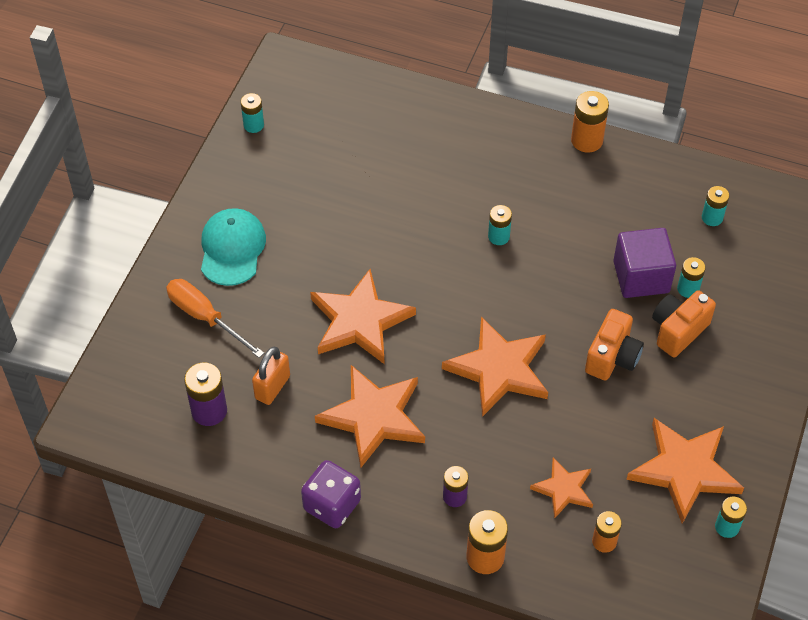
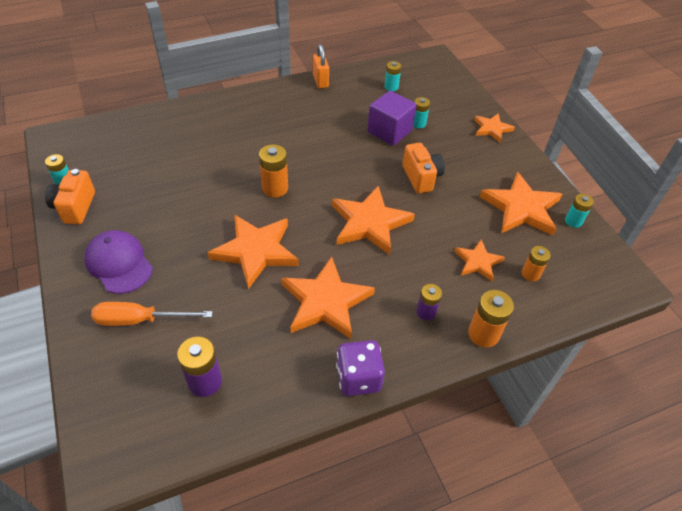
camera: 45 degrees left, 5 degrees down
turquoise cap [201,208,266,286] -> purple cap [84,230,153,294]
orange padlock [252,347,290,405] -> orange padlock moved to [313,44,329,88]
turquoise battery [488,205,512,245] -> none
orange battery [571,91,609,153] -> orange battery moved to [259,144,288,197]
orange camera [652,290,716,357] -> orange camera moved to [45,169,95,224]
none -> orange star [474,113,515,143]

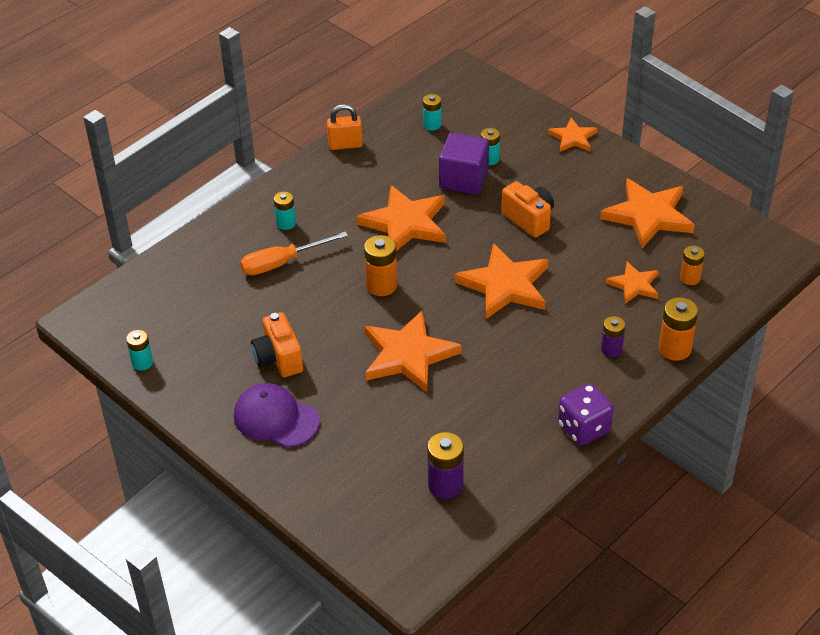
camera: 20 degrees left, 5 degrees down
orange camera [45,169,95,224] -> orange camera moved to [251,312,303,377]
orange screwdriver [91,302,213,326] -> orange screwdriver moved to [240,231,348,275]
orange star [281,257,375,339] -> orange star moved to [357,185,446,251]
orange padlock [313,44,329,88] -> orange padlock turned 60 degrees counterclockwise [327,104,363,150]
turquoise battery [565,194,594,228] -> turquoise battery moved to [274,192,296,230]

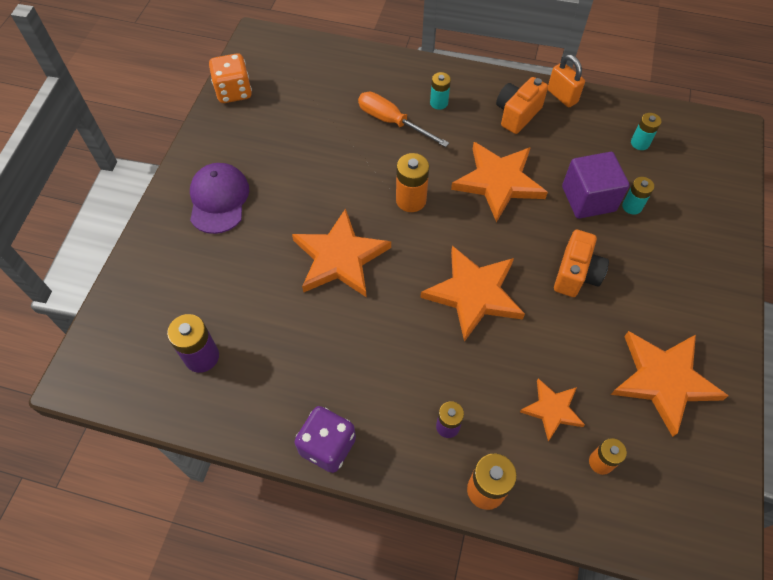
camera: 60 degrees right, 15 degrees up
turquoise battery [126,330,153,371] -> orange dice [209,53,252,103]
orange camera [251,312,303,377] -> orange camera moved to [496,77,548,134]
orange star [548,118,597,152] -> none

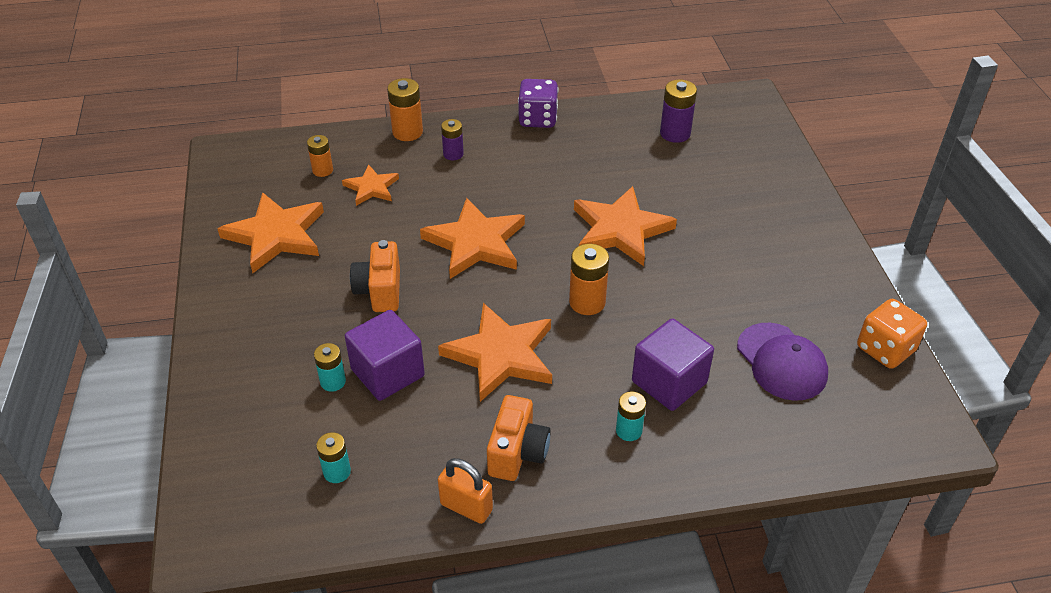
camera: 155 degrees right, 15 degrees down
purple cap [190,163,249,234] -> purple cap moved to [737,323,828,401]
orange screwdriver [358,92,449,147] -> purple cube [632,318,714,411]

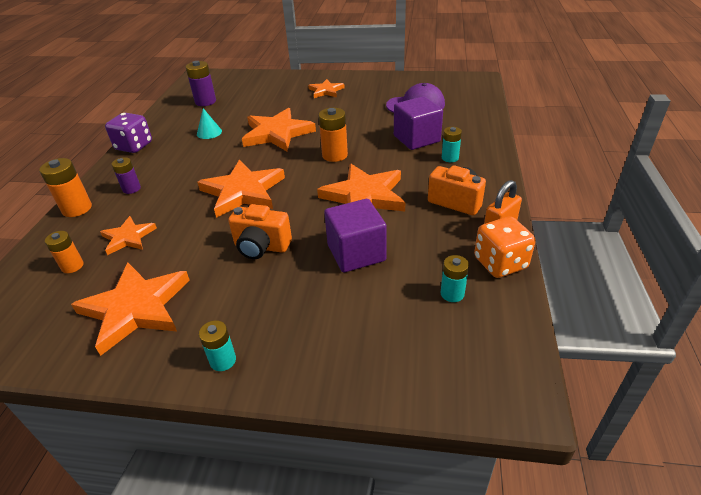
camera: 70 degrees left, 5 degrees down
turquoise battery [314,343,346,392] -> turquoise battery moved to [199,320,236,371]
orange dice [857,299,927,369] -> orange dice moved to [474,216,536,278]
none -> turquoise cone [197,108,222,139]
none -> orange star [308,79,345,98]

